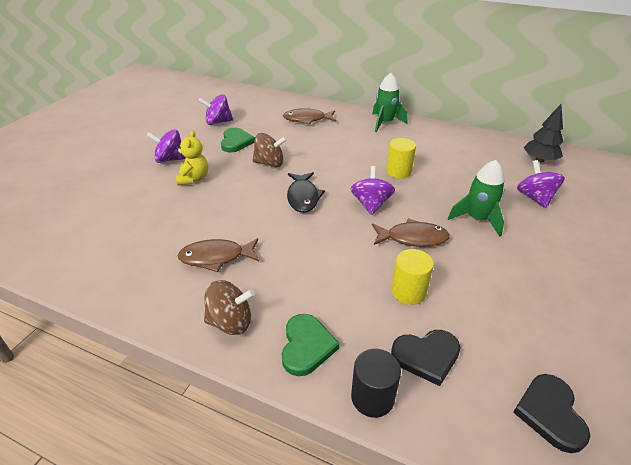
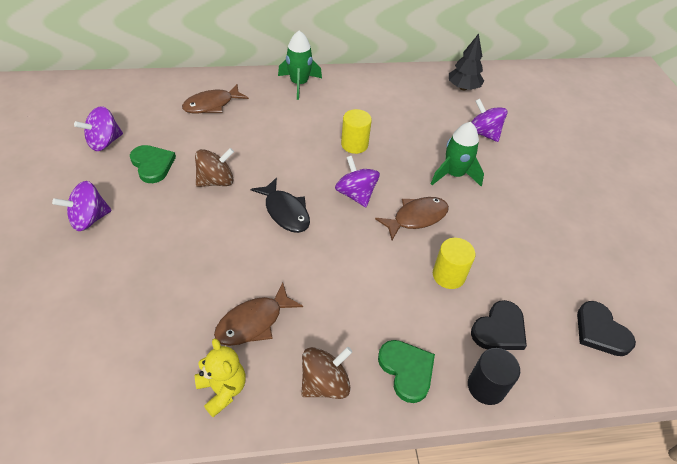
camera: 35 degrees left, 10 degrees up
yellow teddy bear [176,131,208,185] -> yellow teddy bear moved to [195,338,246,417]

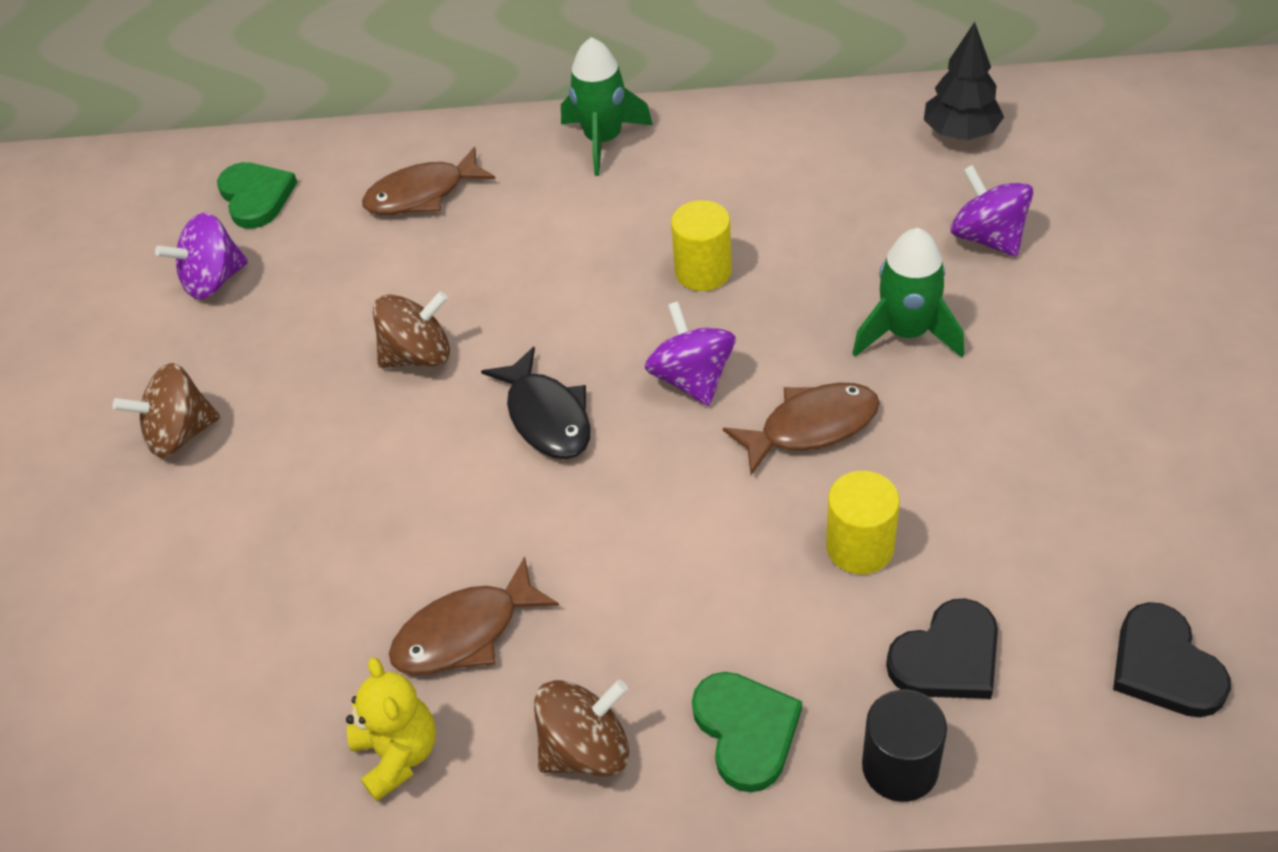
camera: 15 degrees right, 0 degrees up
purple spinning top [52,181,112,231] -> brown spinning top [113,363,220,458]
green heart [130,145,176,183] -> green heart moved to [217,162,297,229]

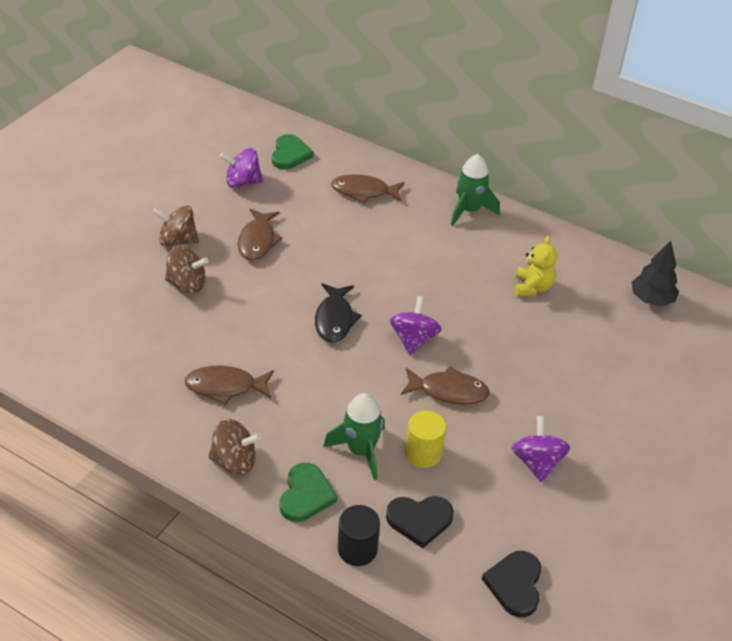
camera: 25 degrees right, 5 degrees down
yellow teddy bear [346,657,436,802] -> yellow teddy bear moved to [515,236,557,296]
brown spinning top [373,291,450,368] -> brown spinning top moved to [165,246,208,294]
yellow cylinder [671,200,732,291] -> none
green rocket [852,228,964,358] -> green rocket moved to [323,393,385,480]
purple spinning top [951,165,1033,257] -> purple spinning top moved to [511,416,570,483]
none -> brown fish [238,208,283,260]

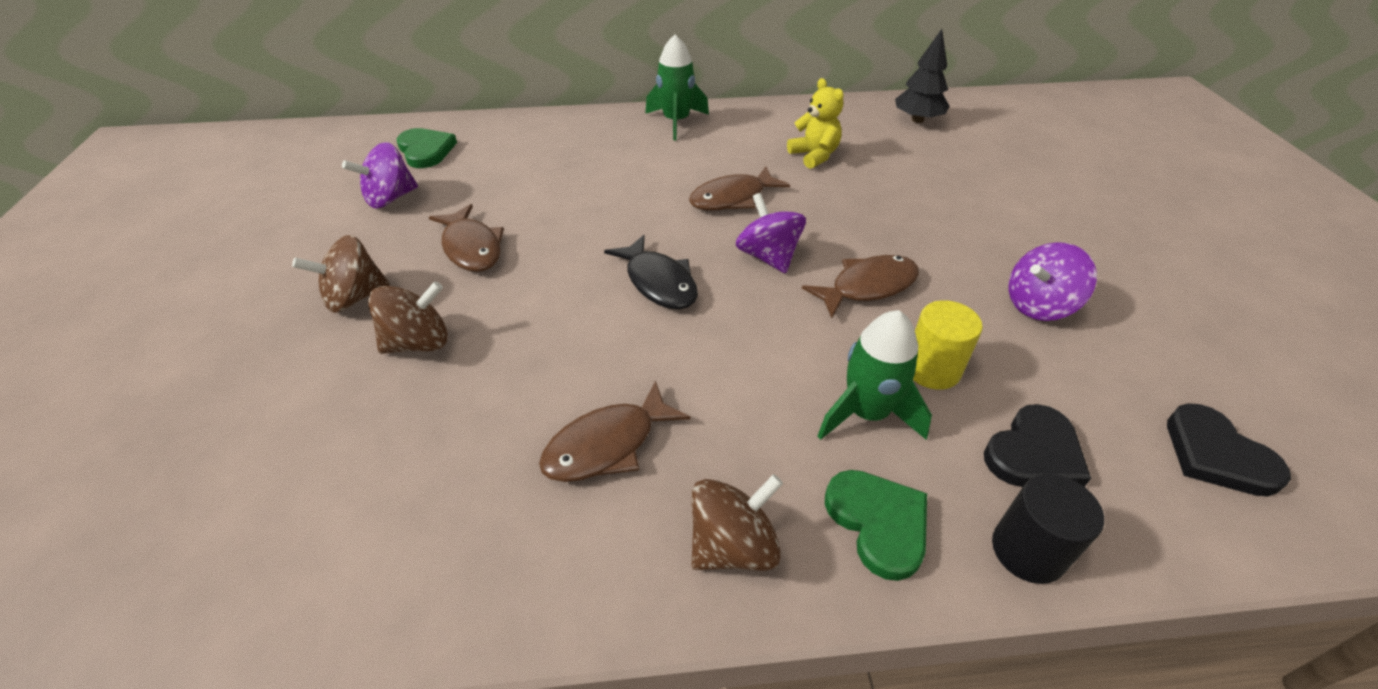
camera: 35 degrees left, 0 degrees up
brown fish [331,174,405,203] -> brown fish moved to [689,166,790,210]
purple spinning top [511,416,570,483] -> purple spinning top turned 75 degrees counterclockwise [1009,242,1097,321]

